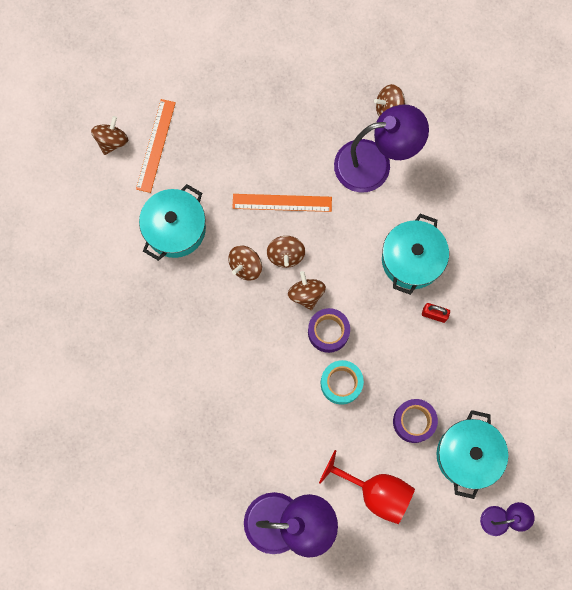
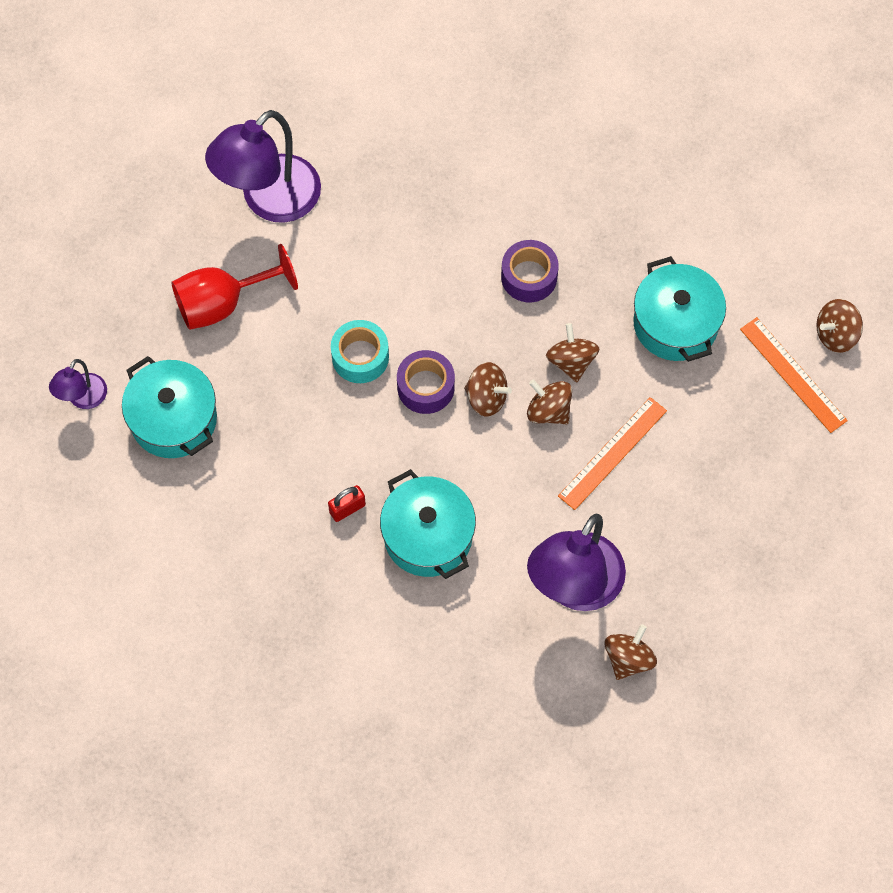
camera: 130 degrees right, 10 degrees down
brown spinning top [91,116,128,155] -> brown spinning top turned 90 degrees clockwise [816,299,863,353]
purple tape [393,399,438,443] -> purple tape moved to [501,240,559,302]

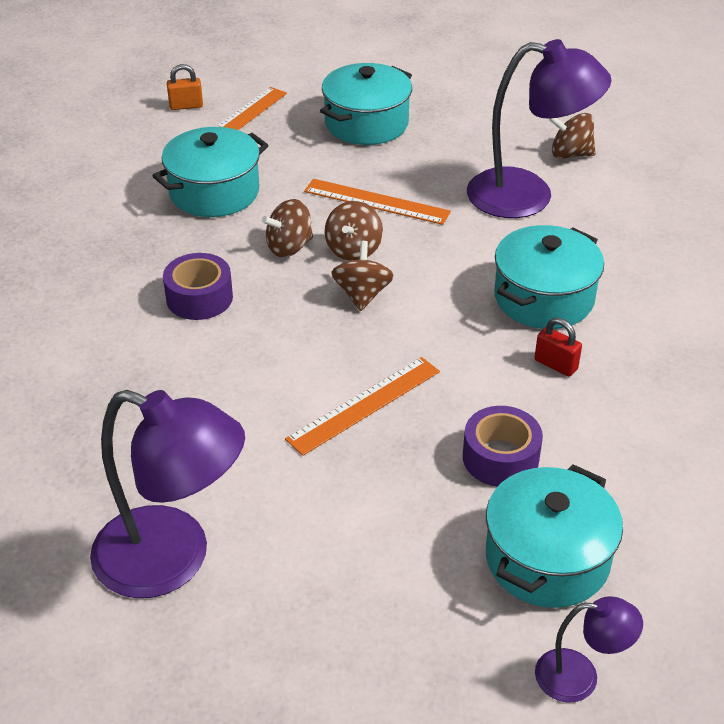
camera: 110 degrees left, 25 degrees down
red goblet [171,244,298,330] -> none
turquoise tape [331,320,389,383] -> orange ruler [285,357,440,456]
purple tape [397,350,455,414] -> purple tape moved to [463,406,543,487]
brown spinning top [816,299,863,353] -> orange padlock [167,64,203,110]
none -> turquoise pot [320,63,412,145]

